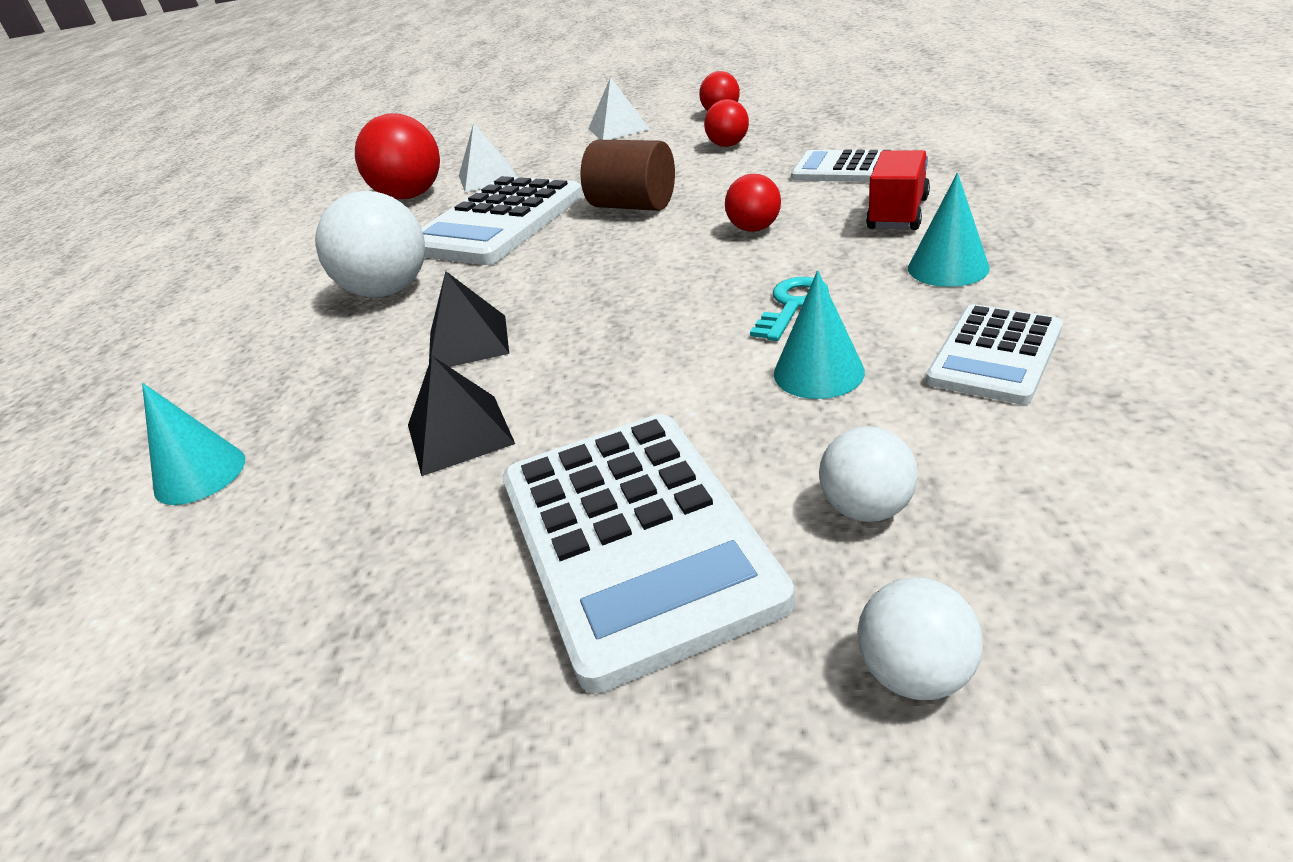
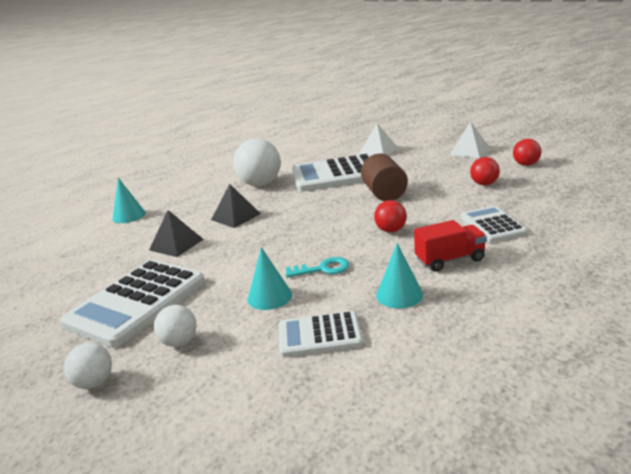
camera: 50 degrees right, 10 degrees down
red ball [355,113,440,199] -> none

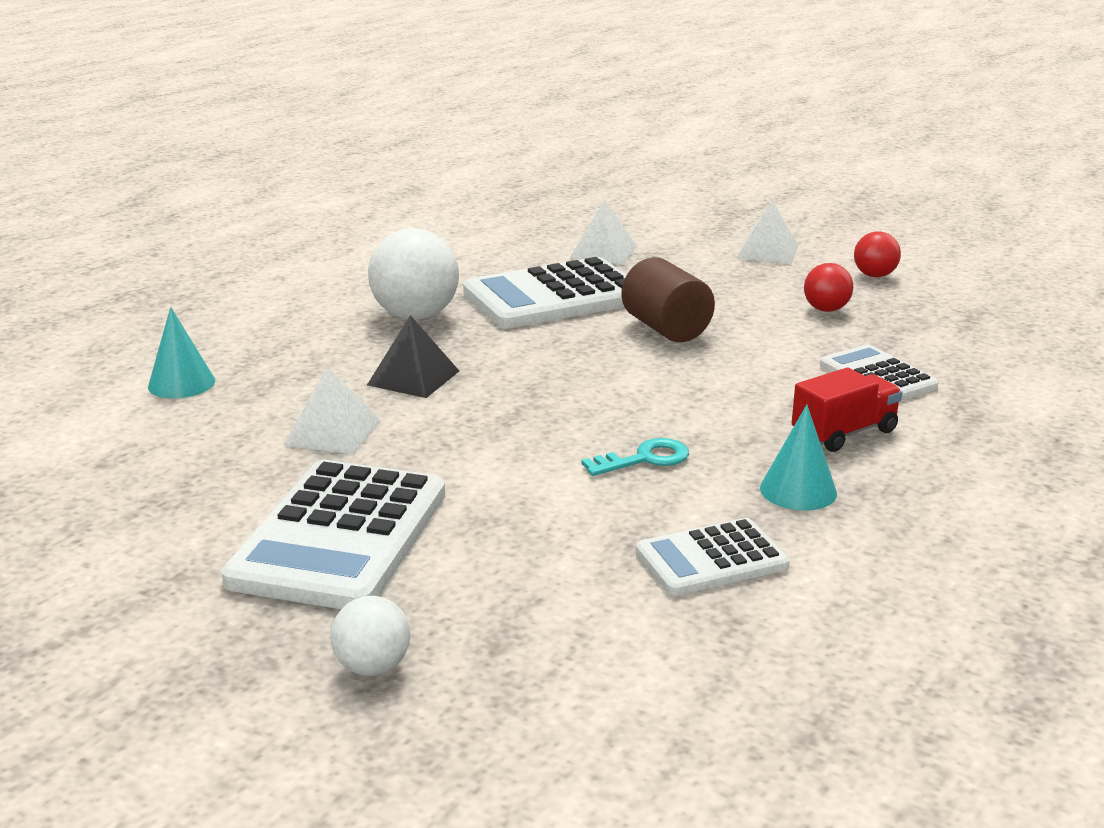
camera: 20 degrees left, 0 degrees up
black pyramid [149,210,203,257] -> white pyramid [284,366,381,455]
white ball [154,305,197,347] -> none
turquoise cone [248,247,292,310] -> none
red ball [374,200,407,233] -> none

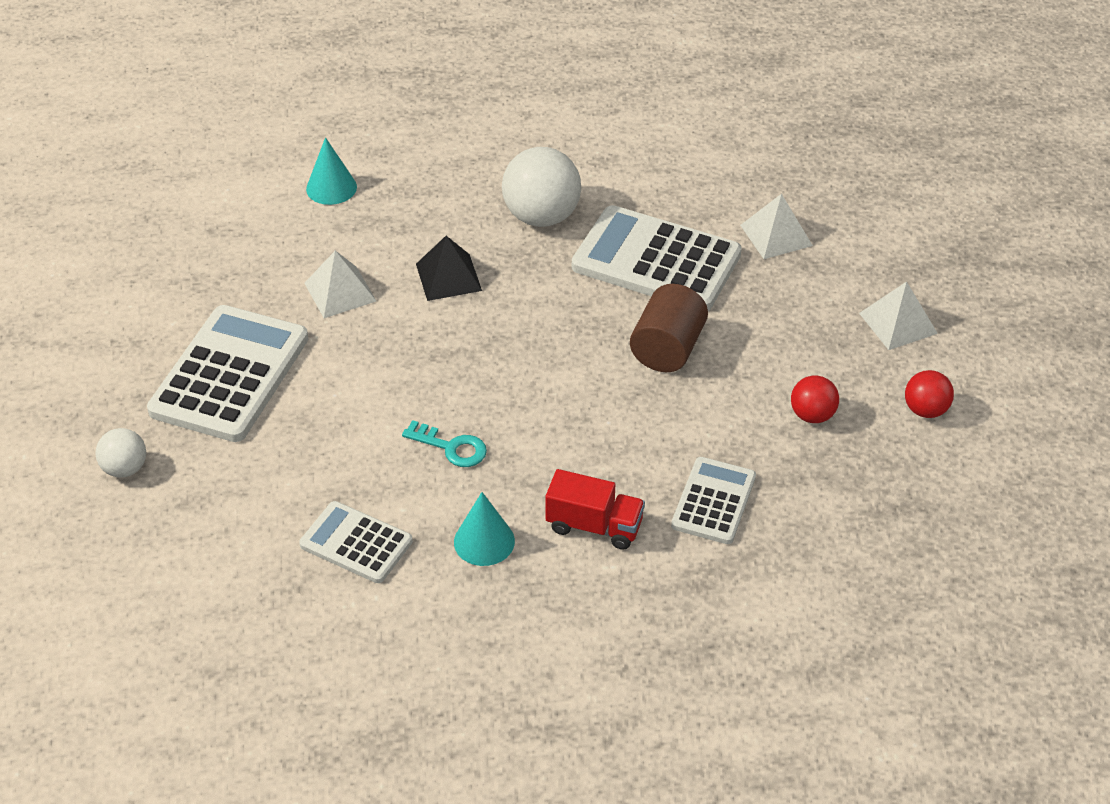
camera: 50 degrees right, 20 degrees up
white calculator [221,460,445,609] -> white calculator turned 135 degrees clockwise [147,305,309,442]

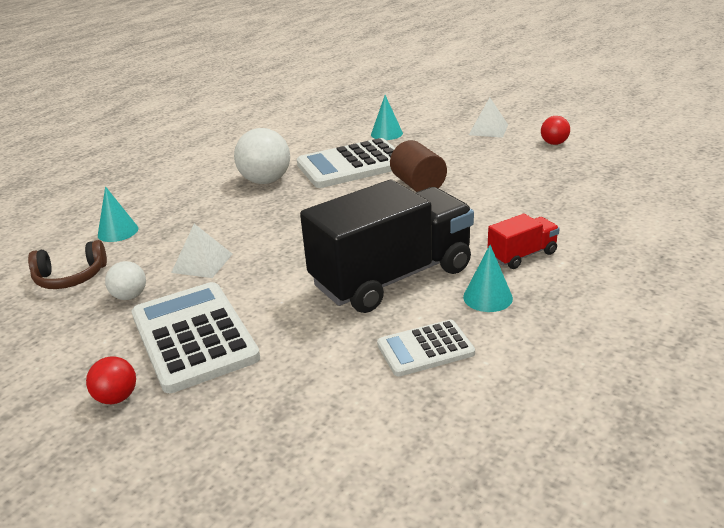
camera: 45 degrees left, 15 degrees down
white ball [95,428,146,478] -> white ball moved to [105,261,146,300]
turquoise key [402,420,487,467] -> black truck [300,180,474,313]
black pyramid [416,236,482,301] -> none
white calculator [671,457,756,544] -> none
white pyramid [740,194,813,259] -> turquoise cone [371,95,403,140]
red ball [791,376,839,423] -> red ball moved to [86,356,136,404]
none -> brown headphones [28,240,107,289]

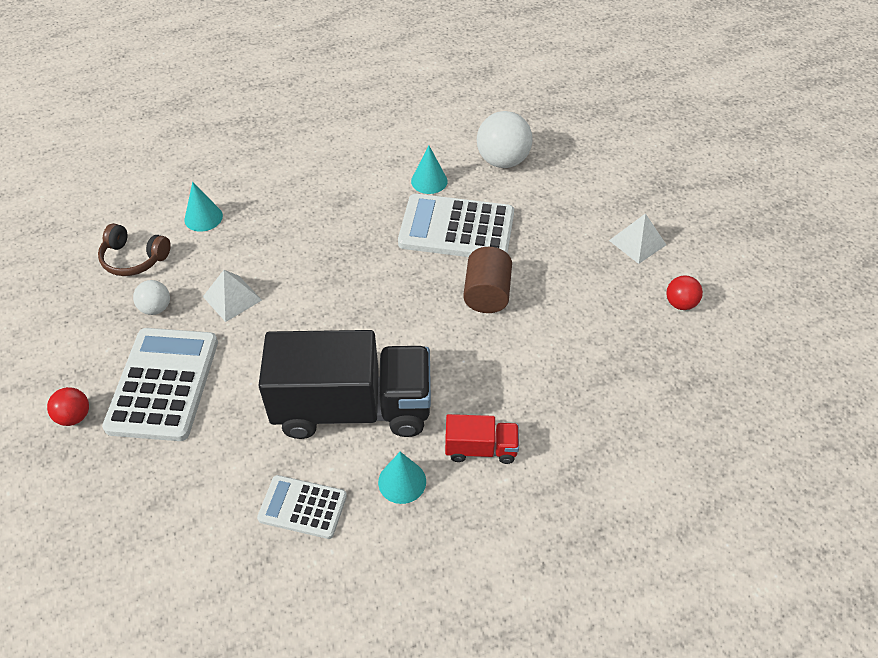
camera: 30 degrees right, 20 degrees up
white ball [234,128,290,184] -> white ball moved to [477,111,532,168]
turquoise cone [371,95,403,140] -> turquoise cone moved to [411,145,448,194]

